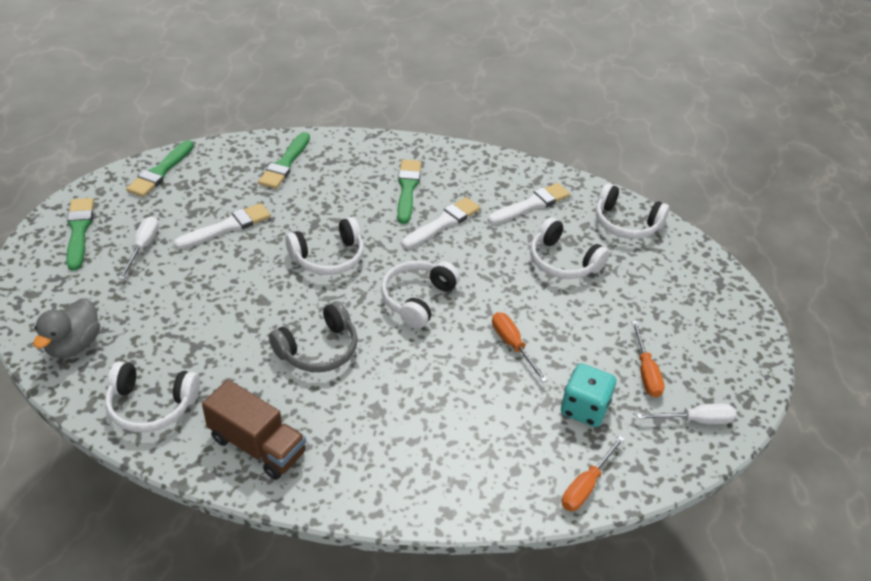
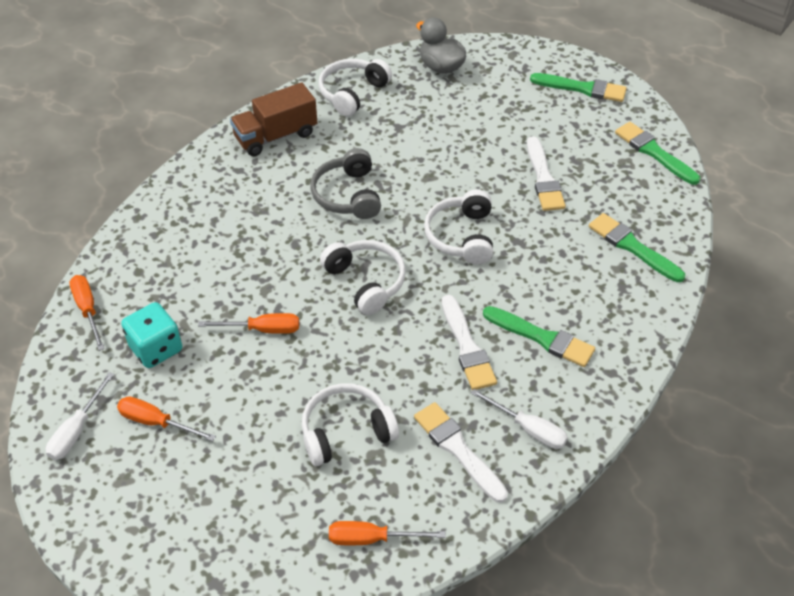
camera: 120 degrees right, 5 degrees up
white screwdriver [118,216,159,280] -> white screwdriver moved to [471,389,568,449]
white brush [488,183,570,225] -> white brush turned 150 degrees clockwise [414,402,508,503]
white headphones [596,183,669,239] -> orange screwdriver [329,521,445,545]

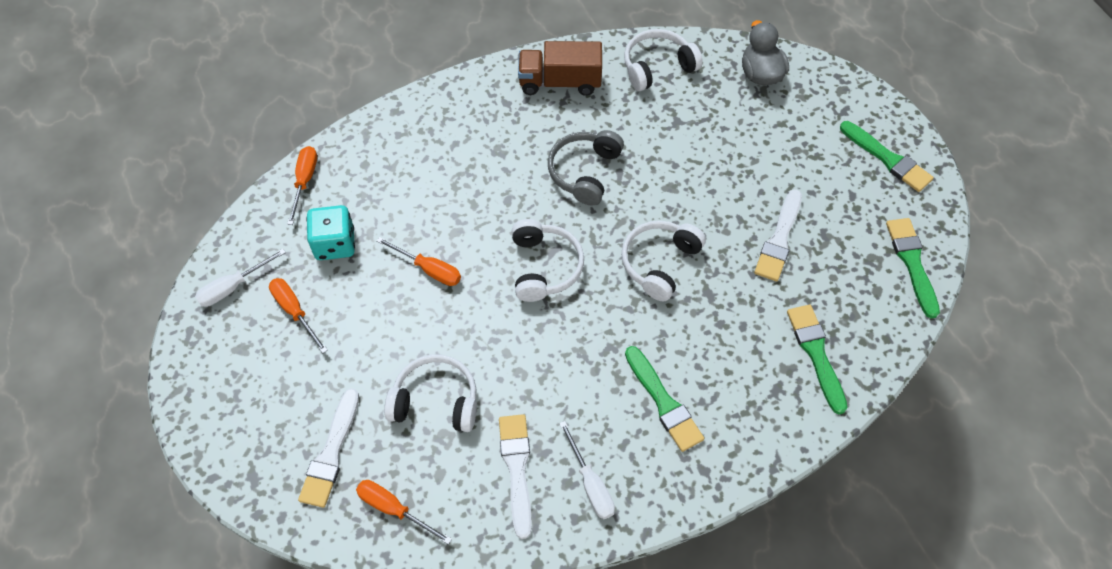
camera: 30 degrees right, 10 degrees up
white brush [442,295,497,390] -> white brush moved to [298,388,359,508]

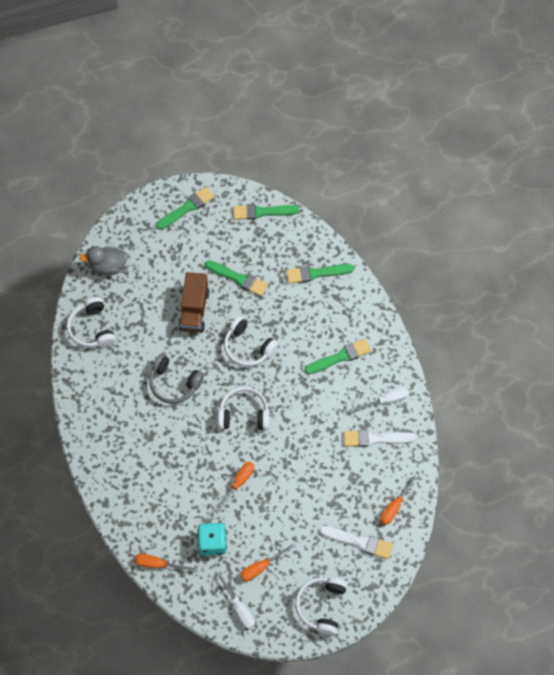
camera: 85 degrees left, 5 degrees up
white headphones [384,354,477,432] -> white headphones moved to [295,578,347,635]
brown truck [518,41,602,96] -> brown truck moved to [179,272,209,333]
white brush [754,189,802,281] -> green brush [205,260,268,296]

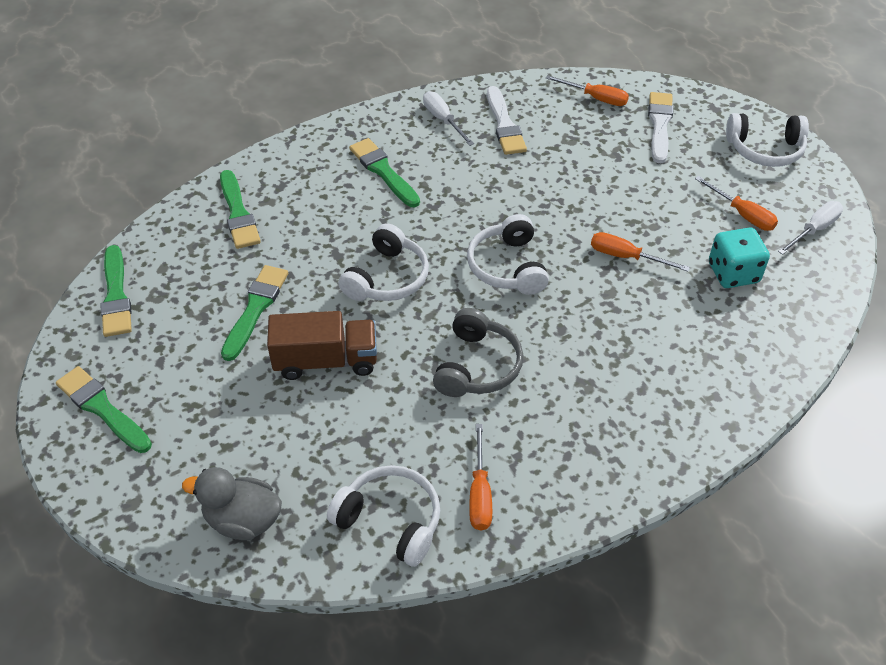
camera: 100 degrees left, 15 degrees down
white headphones [67,297,116,347] -> white headphones turned 120 degrees counterclockwise [327,465,440,567]
grey duck [80,246,127,275] -> grey duck turned 120 degrees clockwise [182,467,282,540]
orange screwdriver [135,554,198,572] -> orange screwdriver moved to [469,424,492,531]

